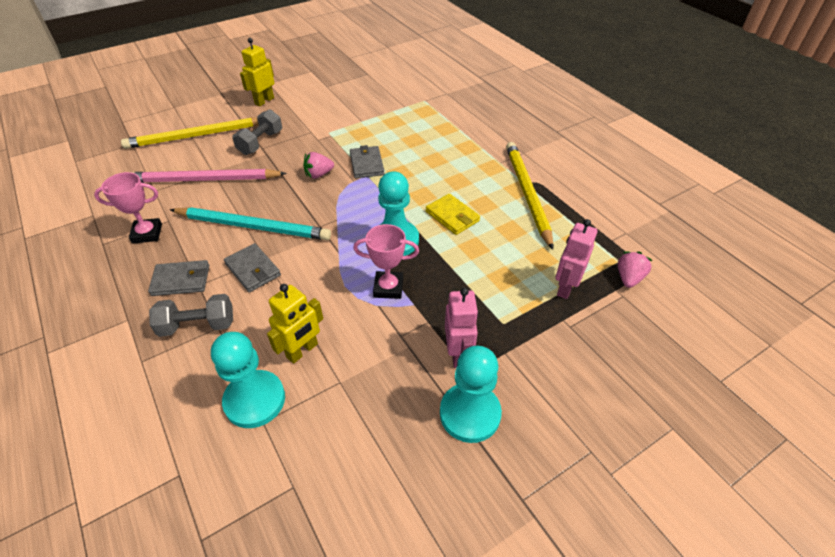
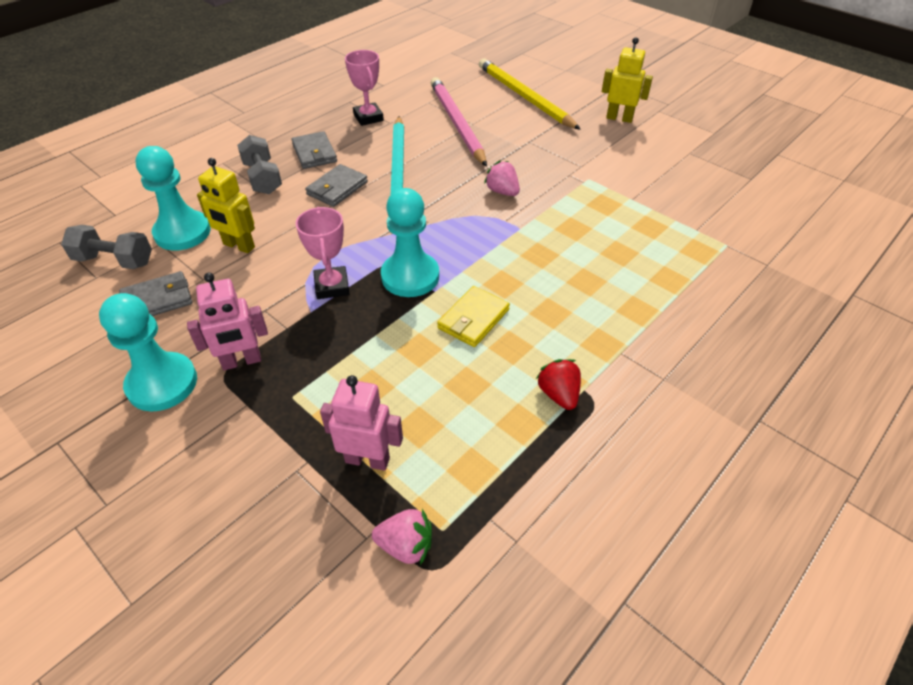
camera: 75 degrees right, 0 degrees up
grey dumbbell [232,109,282,155] -> grey dumbbell moved to [61,225,152,269]
grey wallet [350,145,385,178] -> grey wallet moved to [119,271,192,316]
yellow pencil [506,142,553,250] -> red strawberry [536,359,581,410]

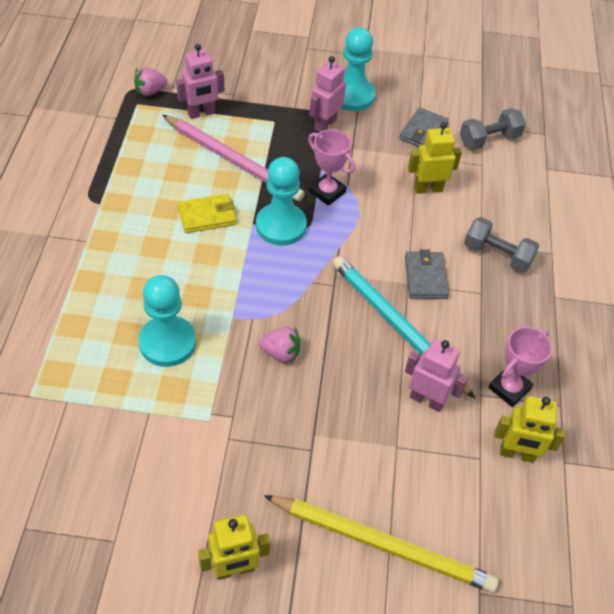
camera: 140 degrees right, 5 degrees up
turquoise pawn [135,146,210,251] -> turquoise pawn moved to [138,275,196,367]
grey wallet [291,131,337,169] -> none
pink trophy [345,50,384,126] -> pink trophy turned 75 degrees counterclockwise [488,327,552,407]
pink pencil [431,77,487,167] -> pink pencil moved to [162,115,305,201]
yellow wallet [437,286,510,347] -> yellow wallet turned 75 degrees clockwise [178,194,237,233]
red strawberry [536,359,581,410] -> none
none -> pink robot [405,339,468,412]
none -> yellow robot [494,396,566,463]

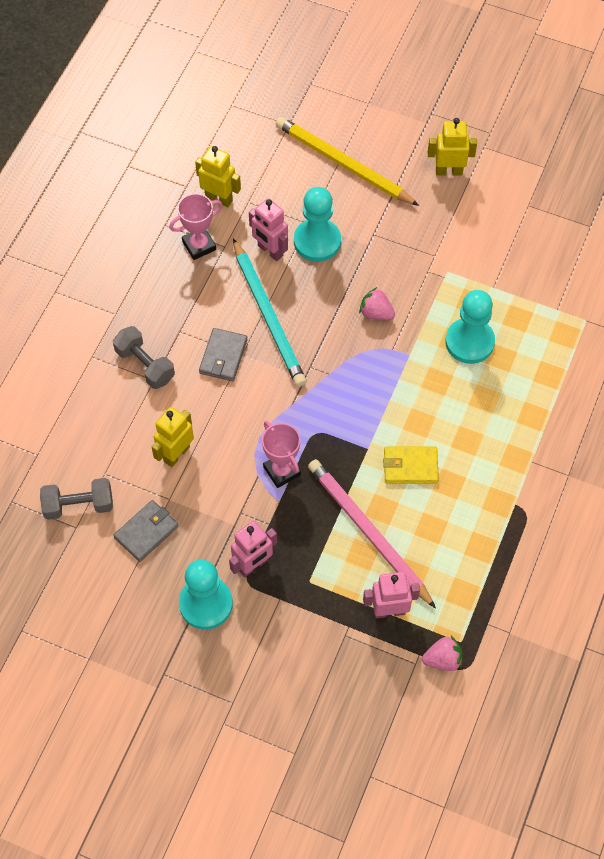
camera: 160 degrees left, 10 degrees up
turquoise pawn [256,157,307,245] -> turquoise pawn moved to [294,187,341,262]
yellow robot [408,122,462,194] -> yellow robot turned 120 degrees clockwise [152,407,194,467]

